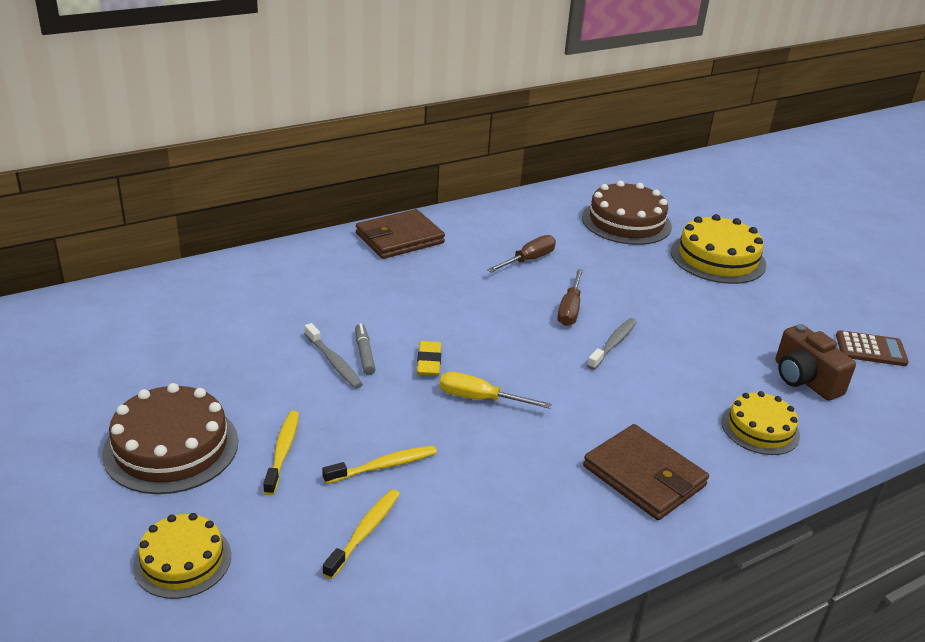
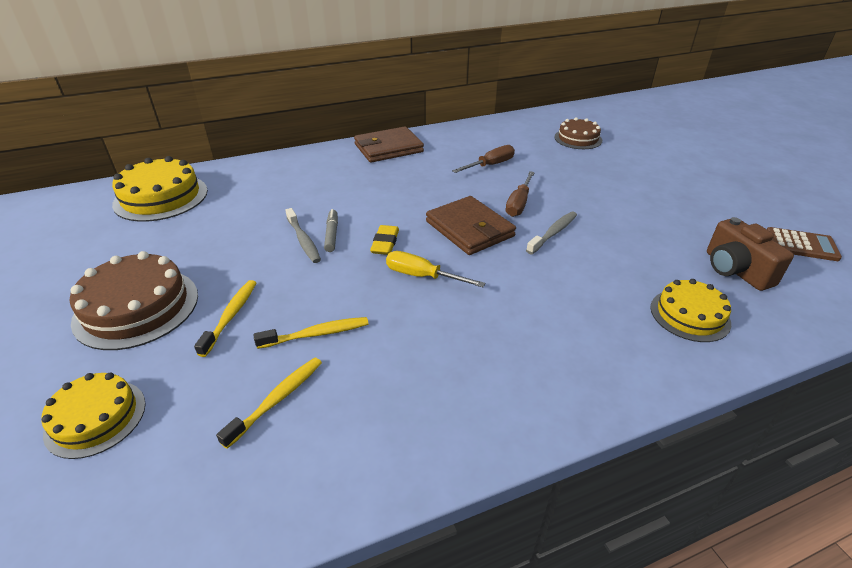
camera: 10 degrees right, 5 degrees up
brown cake [582,181,672,245] -> brown cake [554,117,602,149], size x0.64
brown wallet [583,424,709,520] -> brown wallet moved to [426,196,516,255]
yellow cake [671,214,766,284] -> yellow cake moved to [112,156,208,222]

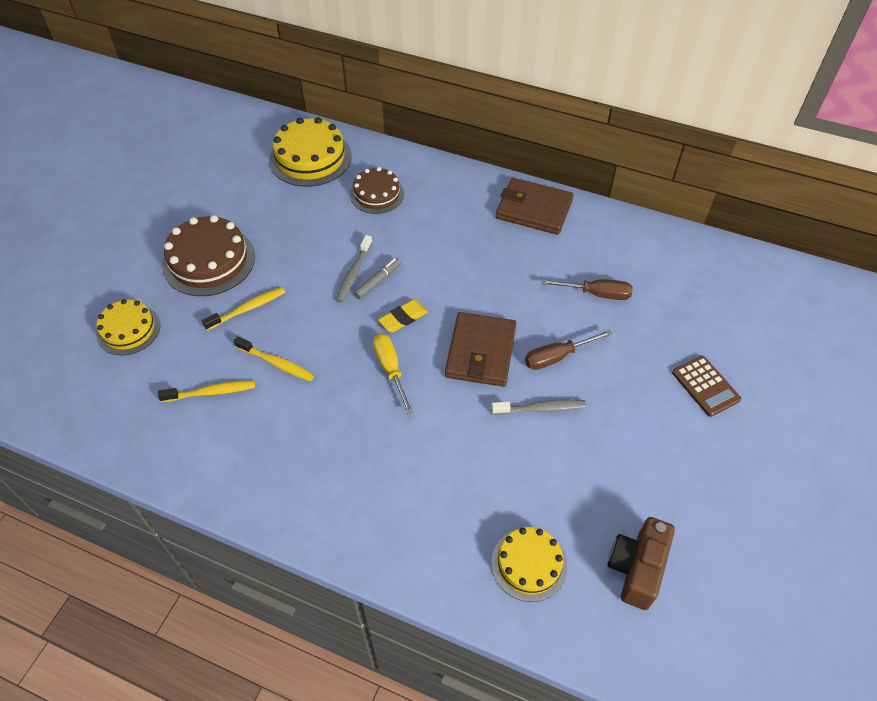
camera: 45 degrees right, 15 degrees up
brown cake [554,117,602,149] -> brown cake moved to [350,167,404,214]
brown calculator [767,227,842,261] -> brown calculator moved to [672,356,741,417]

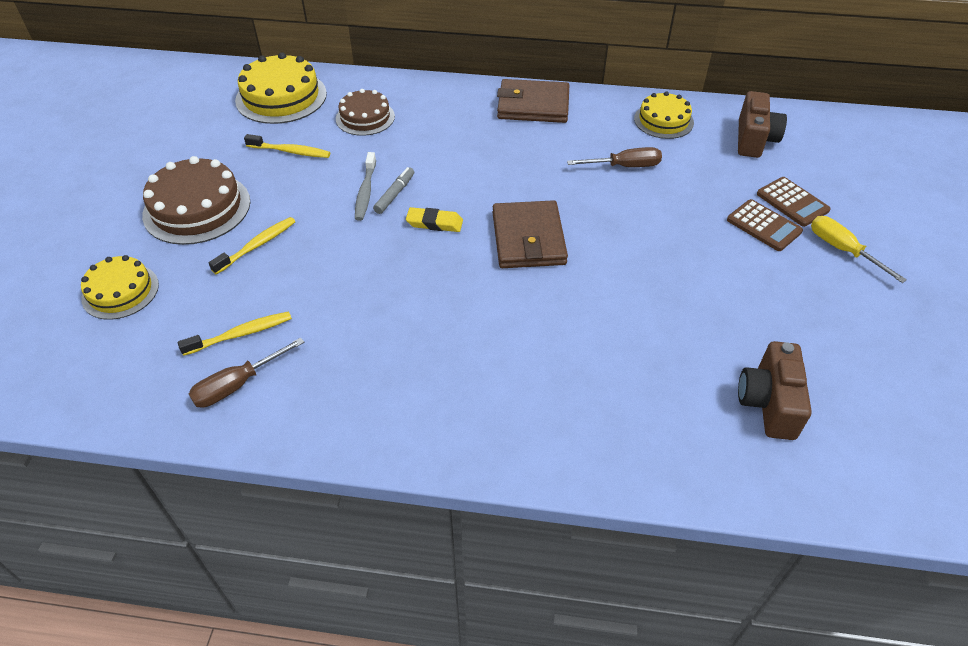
camera: 15 degrees left, 5 degrees down
yellow toothbrush [234,336,314,381] -> yellow toothbrush moved to [244,134,330,158]
yellow screwdriver [373,334,413,414] -> yellow screwdriver moved to [811,216,907,283]
yellow eraser [378,300,428,332] -> yellow eraser turned 60 degrees clockwise [406,207,463,232]
grey toothbrush [491,399,586,415] -> none
yellow cake [491,527,567,602] -> yellow cake moved to [634,92,694,139]
brown screwdriver [525,330,612,370] -> brown screwdriver moved to [189,337,304,408]
none -> brown camera [738,91,787,158]
none -> brown calculator [757,177,831,227]

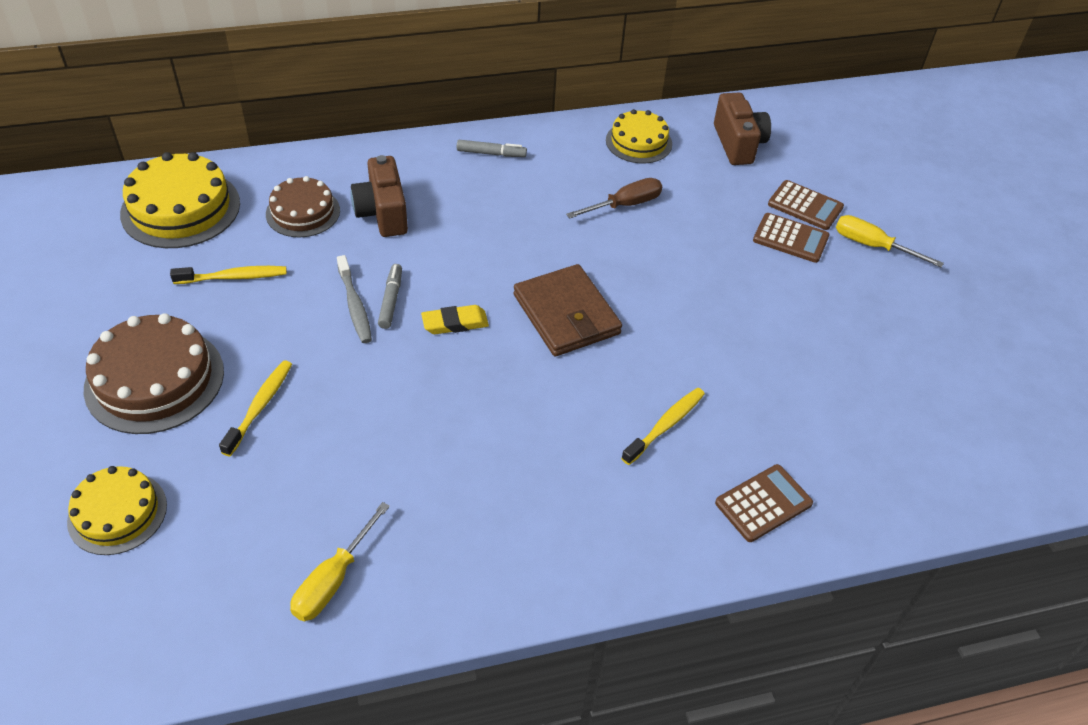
camera: 25 degrees left, 0 degrees up
yellow toothbrush [178,311,292,356] -> yellow toothbrush moved to [621,388,705,465]
brown screwdriver [189,337,304,408] -> yellow screwdriver [290,502,390,621]
brown wallet [497,79,569,123] -> grey marker [457,140,527,157]
brown camera [738,341,812,440] -> brown camera moved to [351,155,408,237]
none -> brown calculator [715,464,813,542]

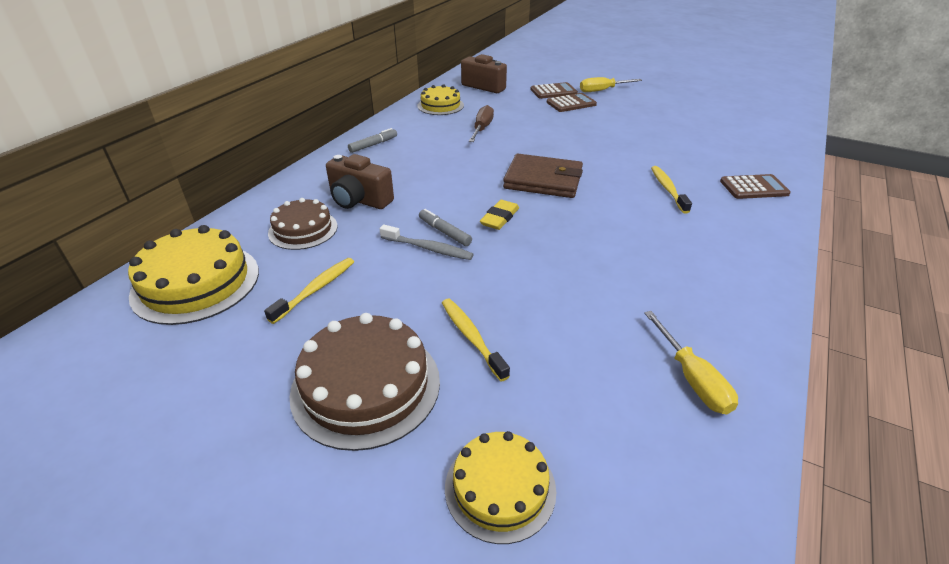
camera: 45 degrees left, 10 degrees down
brown calculator [715,464,813,542] -> brown calculator turned 75 degrees clockwise [720,174,791,199]

